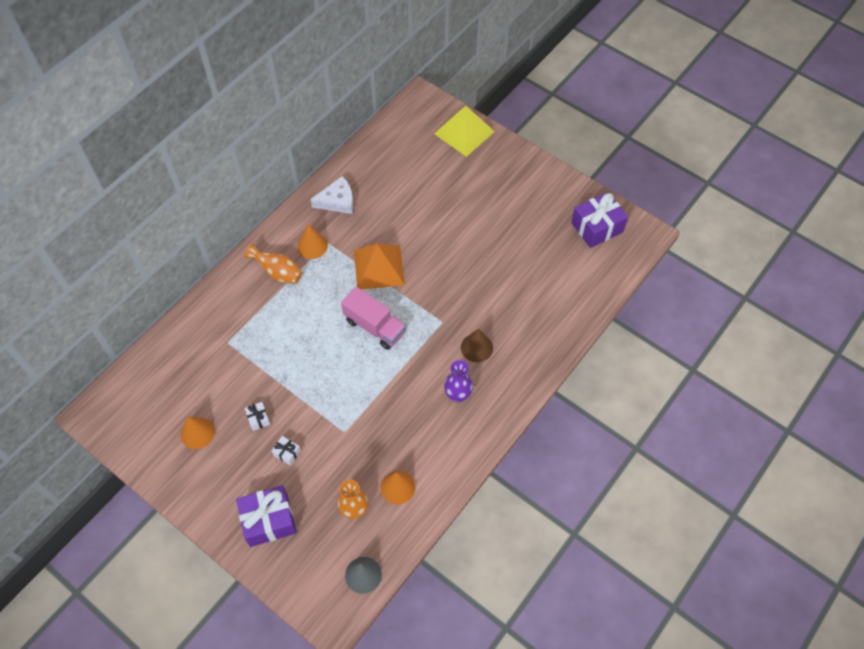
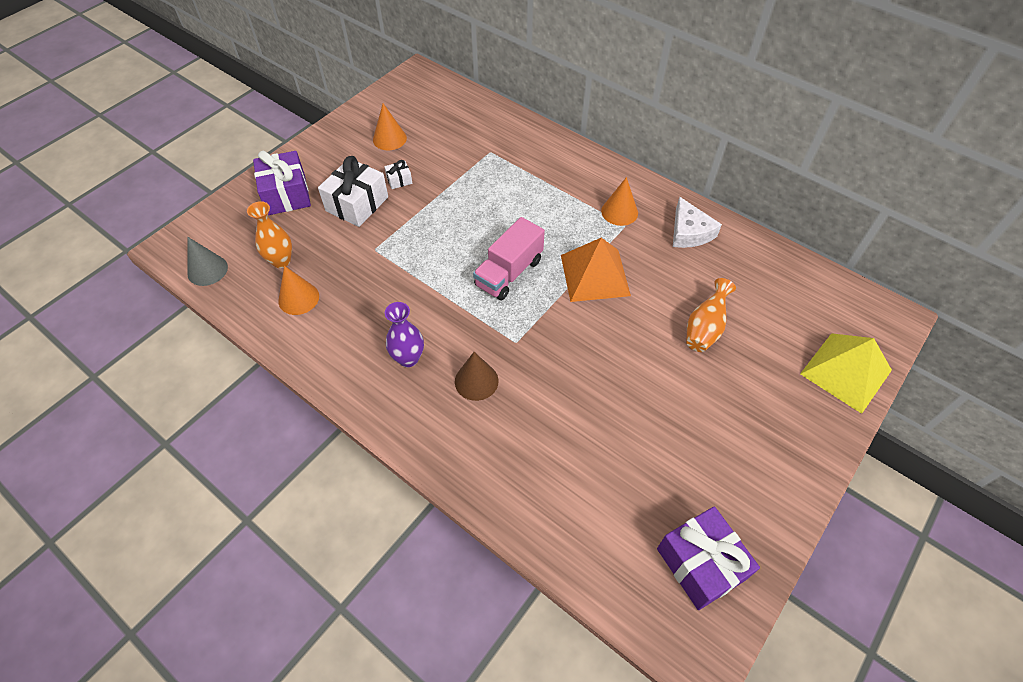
camera: 90 degrees right, 5 degrees down
orange vase [245,243,303,284] -> orange vase moved to [686,278,736,352]
white gift [272,436,301,466] -> white gift [318,156,388,227], size x2.17

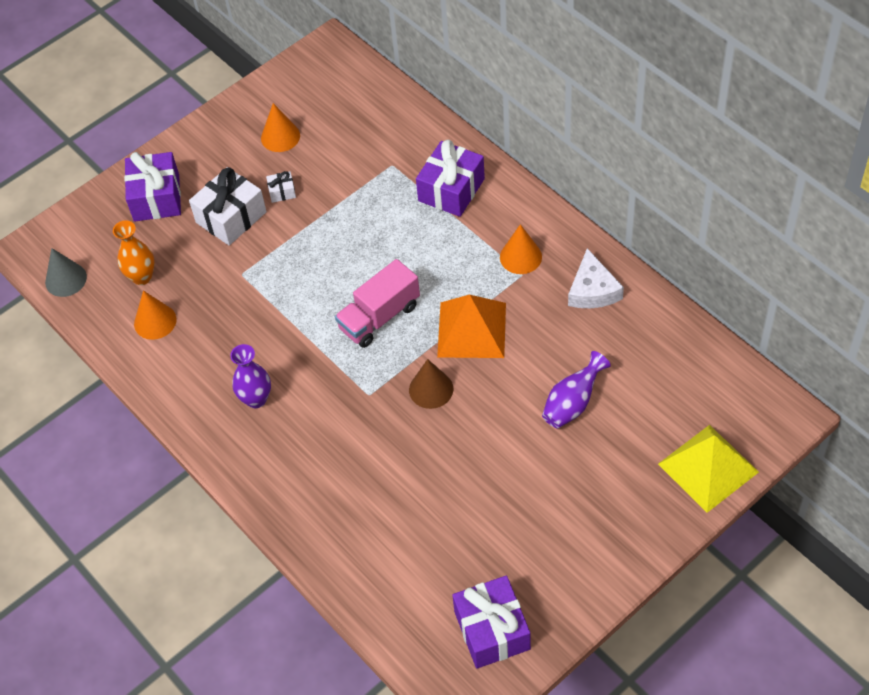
camera: 15 degrees right, 0 degrees up
brown cone [455,352,498,401] -> brown cone moved to [409,359,453,409]
orange vase [686,278,736,352] -> purple vase [542,351,611,428]
none -> purple gift [416,140,485,217]

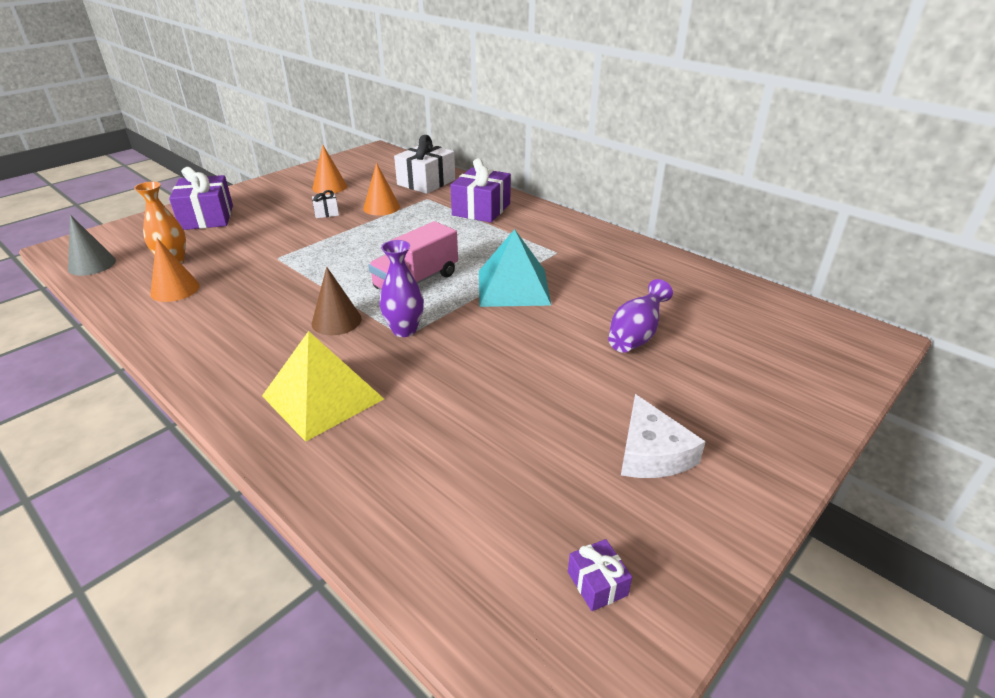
camera: 10 degrees left, 20 degrees down
white gift [189,167,267,245] -> white gift moved to [394,135,455,194]
purple vase [230,344,271,408] -> purple vase moved to [379,240,424,337]
brown cone [409,359,453,409] -> brown cone moved to [312,267,362,335]
orange pyramid [437,295,506,358] -> turquoise pyramid [479,229,551,307]
purple gift [452,576,531,669] -> purple gift [568,539,632,611], size x0.46
orange cone [500,224,542,274] -> orange cone moved to [363,163,400,215]
white cheese [568,248,624,308] -> white cheese moved to [621,394,706,478]
yellow pyramid [658,425,759,513] -> yellow pyramid moved to [262,331,384,442]

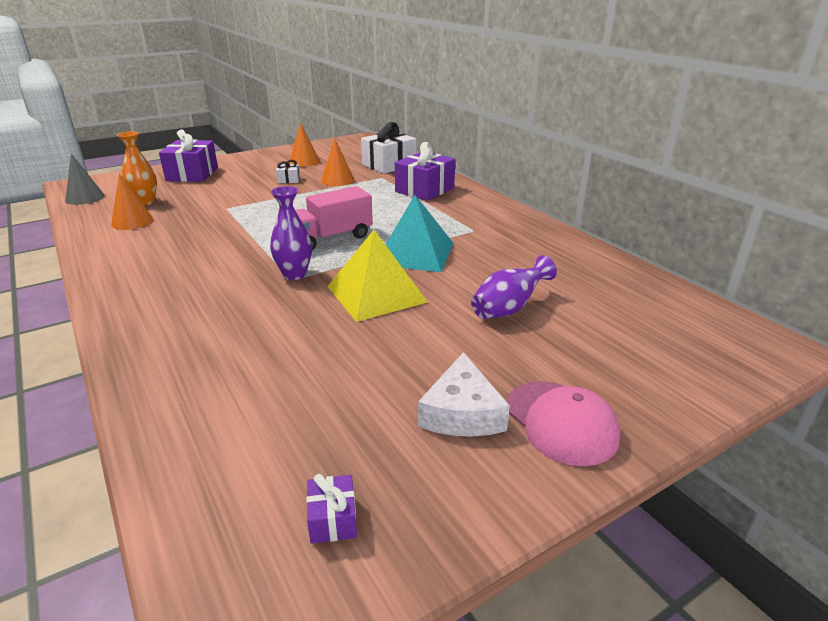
camera: 15 degrees right, 5 degrees down
yellow pyramid [262,331,384,442] -> yellow pyramid moved to [327,230,428,322]
brown cone [312,267,362,335] -> none
none -> pink cap [506,381,620,466]

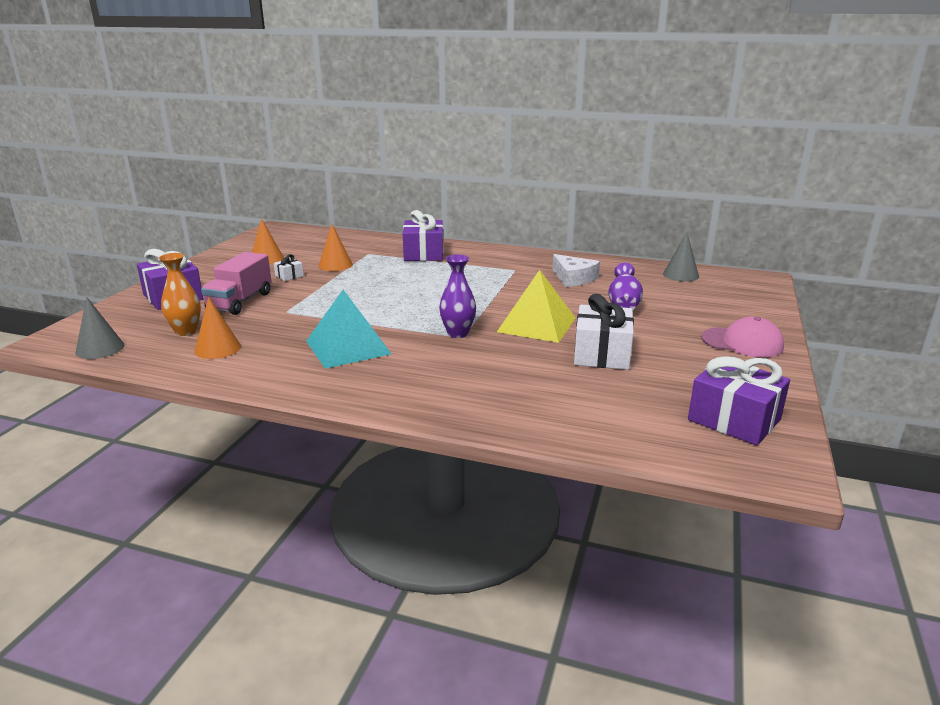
camera: 40 degrees left, 5 degrees down
pink truck [295,186,373,250] -> pink truck moved to [201,252,271,315]
purple gift [306,474,357,544] -> purple gift [688,356,790,446], size x2.17
white gift [361,122,416,174] -> white gift moved to [574,294,634,370]
turquoise pyramid [385,195,453,272] -> turquoise pyramid moved to [306,290,392,369]
white cheese [418,352,510,437] -> white cheese moved to [552,254,600,287]
none -> grey cone [663,233,699,281]

